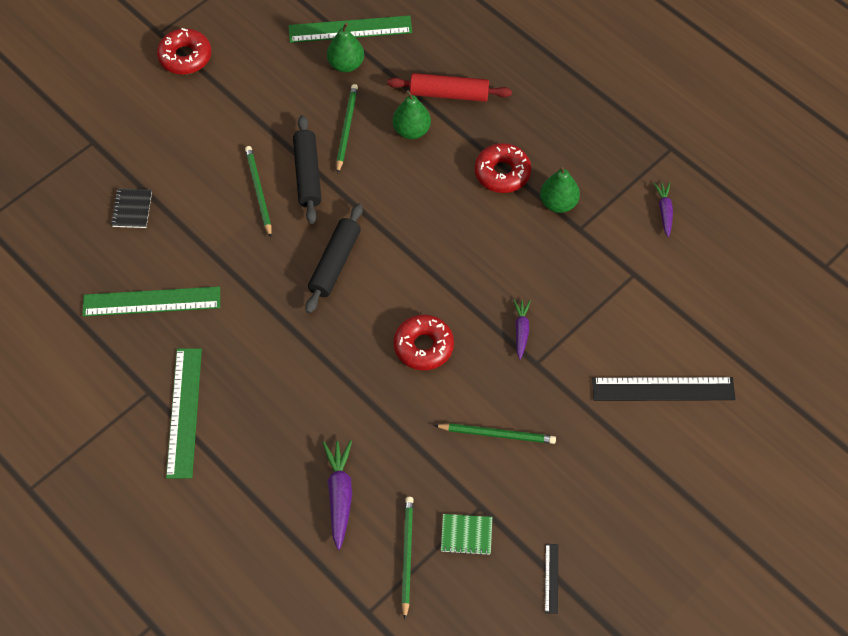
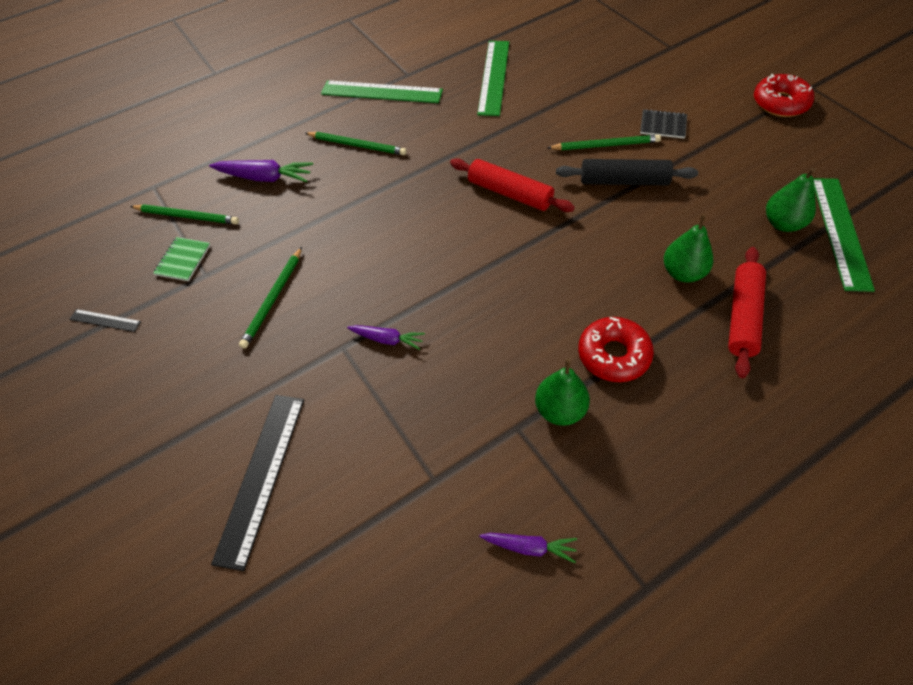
camera: 105 degrees right, 5 degrees down
black notebook [111,188,152,228] -> black notebook moved to [640,109,687,139]
black rolling pin [305,204,363,313] -> red rolling pin [450,158,575,212]
green pencil [336,84,358,174] -> green pencil moved to [305,132,407,155]
red donut [394,315,454,370] -> none

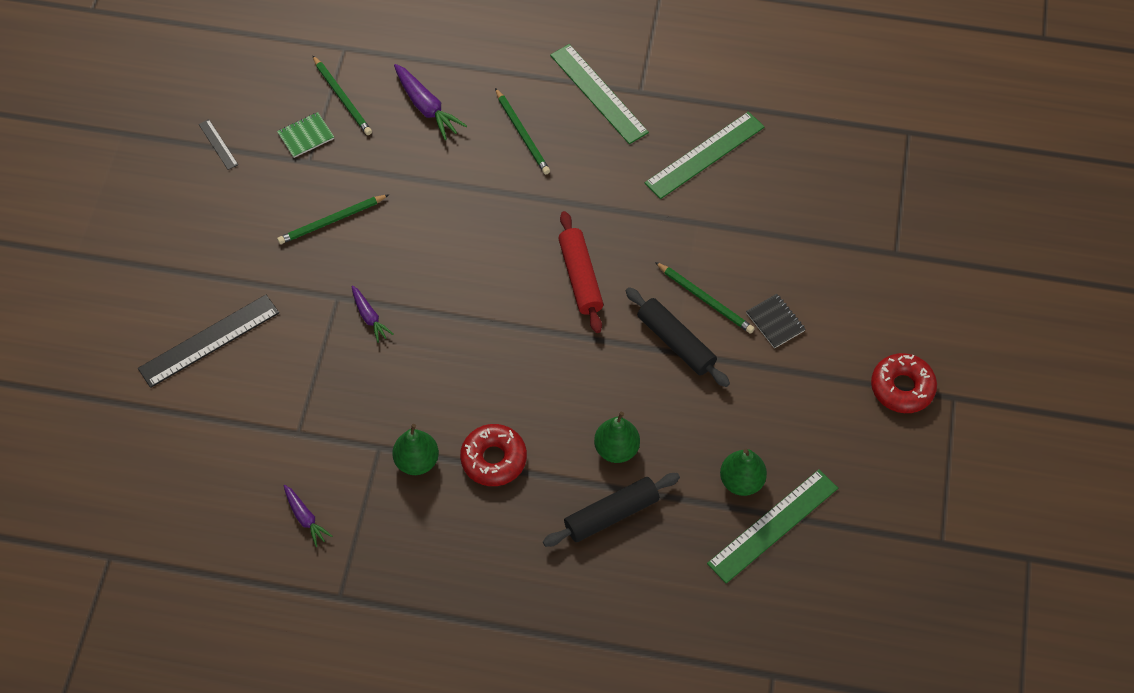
camera: 40 degrees right, 5 degrees up
red rolling pin [728,247,766,378] -> black rolling pin [543,473,680,547]

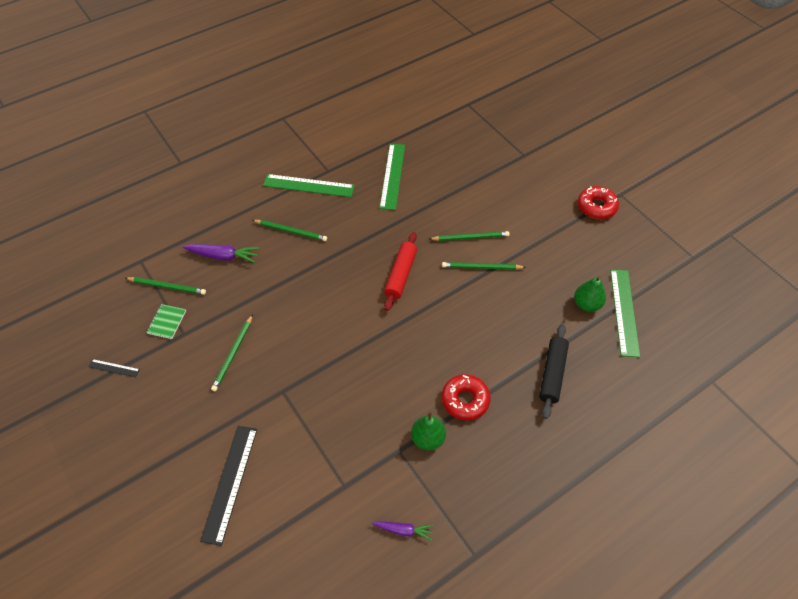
camera: 45 degrees left, 5 degrees down
purple carrot [351,285,394,343] -> none
red rolling pin [558,211,604,333] -> red rolling pin turned 75 degrees clockwise [384,232,417,311]
green pear [594,412,640,463] -> none
black rolling pin [626,287,730,387] -> green pencil [442,262,526,270]
black notebook [746,294,806,348] -> none

